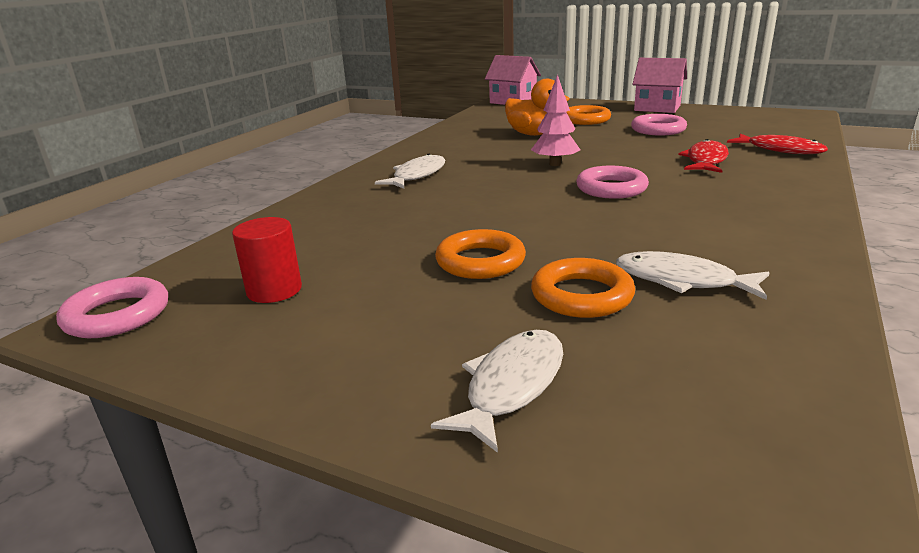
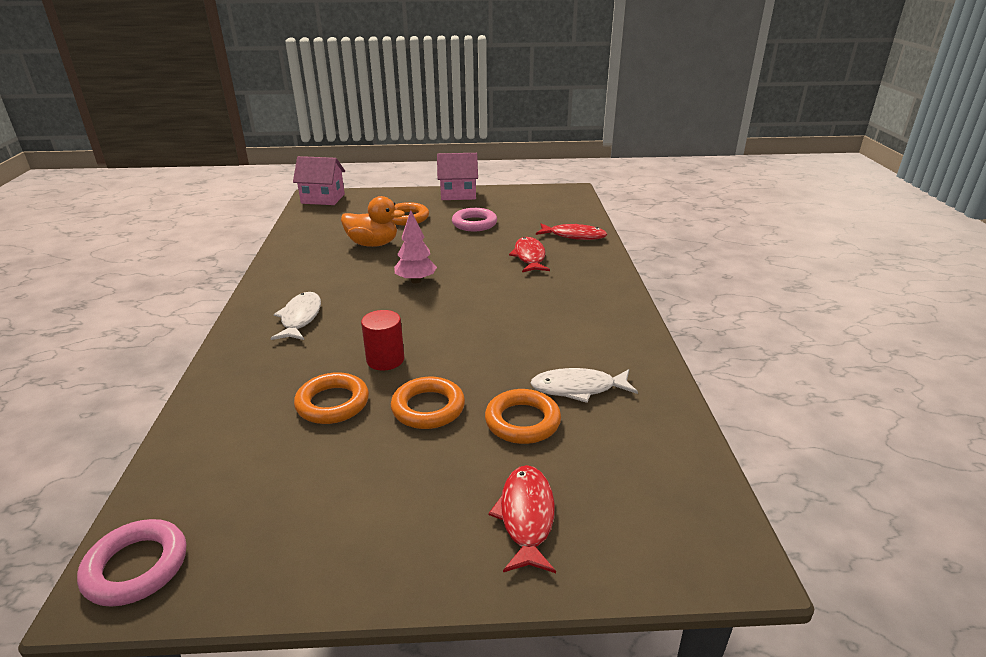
camera: 30 degrees left, 5 degrees up
red cylinder [232,217,302,303] -> red cylinder moved to [361,310,404,370]
white fish [431,330,563,453] -> red fish [488,465,556,573]
pink ring [576,166,649,199] -> none
none -> orange ring [294,372,369,424]

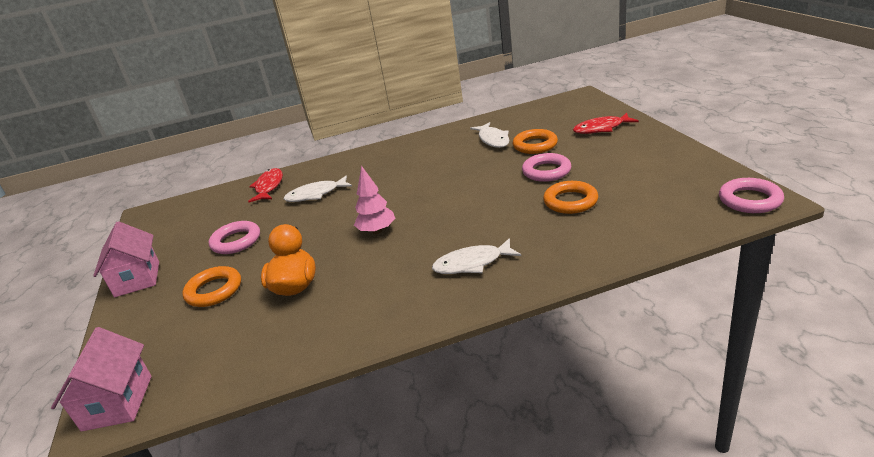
camera: 100 degrees left, 0 degrees up
red cylinder [361,310,404,370] -> none
orange ring [391,377,465,429] -> pink ring [522,153,571,182]
red fish [509,237,550,272] -> white fish [284,176,352,202]

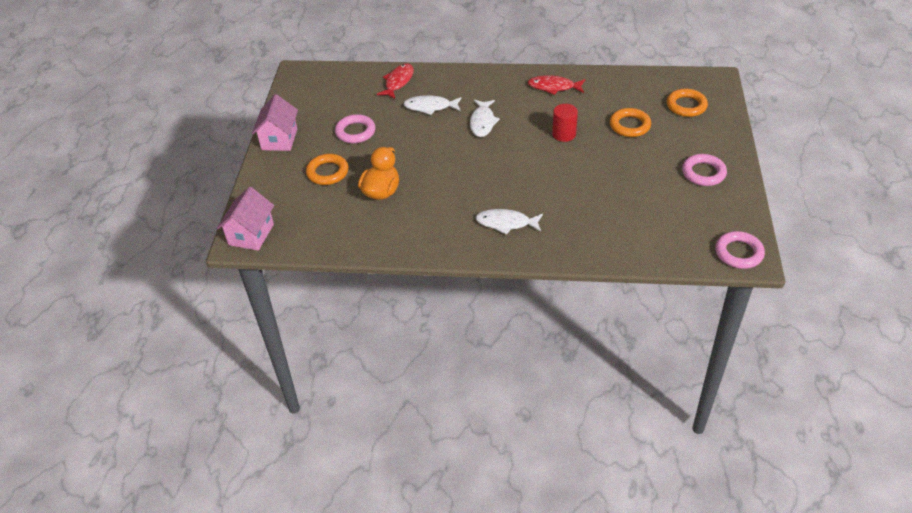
camera: 20 degrees right, 15 degrees up
pink tree [354,166,395,234] -> none
white fish [470,122,509,148] -> white fish moved to [470,99,500,137]
pink ring [522,153,571,182] -> pink ring moved to [682,154,727,186]
orange ring [543,181,598,214] -> orange ring moved to [667,89,708,117]
red fish [573,113,639,134] -> red fish moved to [528,75,585,95]
none -> red cylinder [552,104,578,142]

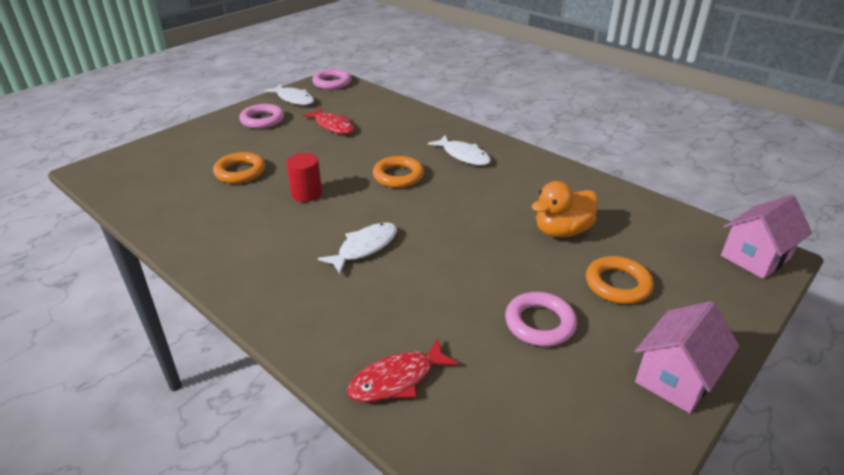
camera: 145 degrees left, 10 degrees down
white fish [403,95,462,115] -> white fish moved to [264,84,314,105]
red fish [528,75,585,95] -> red fish moved to [303,108,354,134]
orange ring [667,89,708,117] -> orange ring moved to [373,156,424,188]

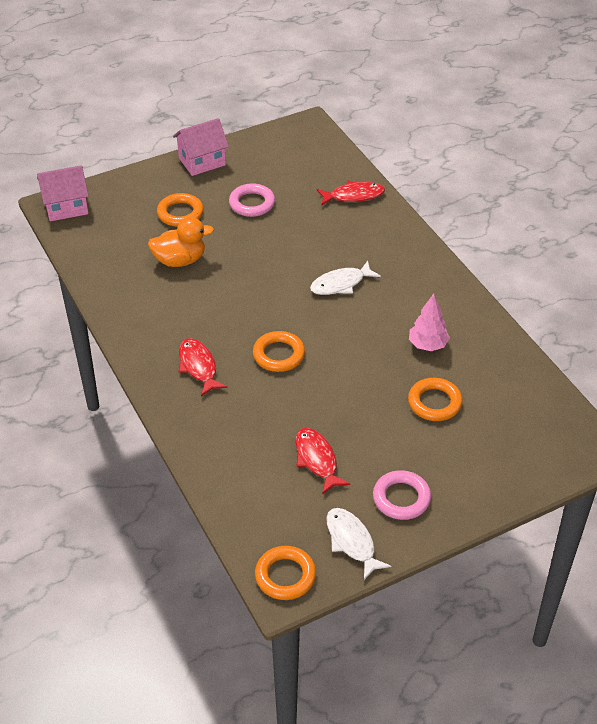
camera: 160 degrees left, 10 degrees up
red cylinder [286,153,322,202] -> none
pink ring [312,69,351,90] -> orange ring [255,546,316,600]
white fish [428,135,491,165] -> red fish [178,338,228,396]
none -> pink tree [409,294,450,351]

